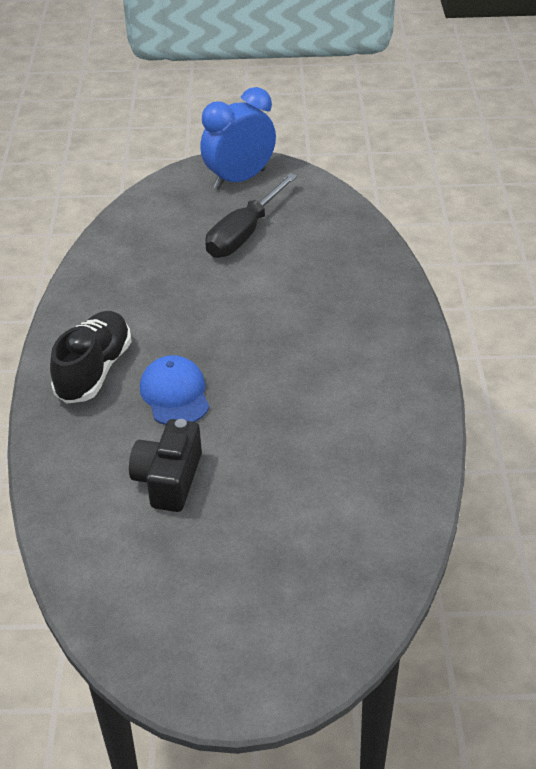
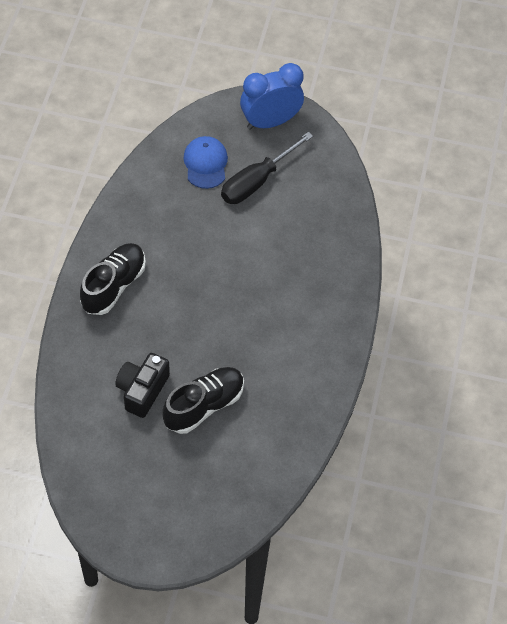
camera: 10 degrees right, 15 degrees up
blue cap [140,355,209,425] -> blue cap moved to [183,136,228,189]
none -> black shoe [163,367,244,434]

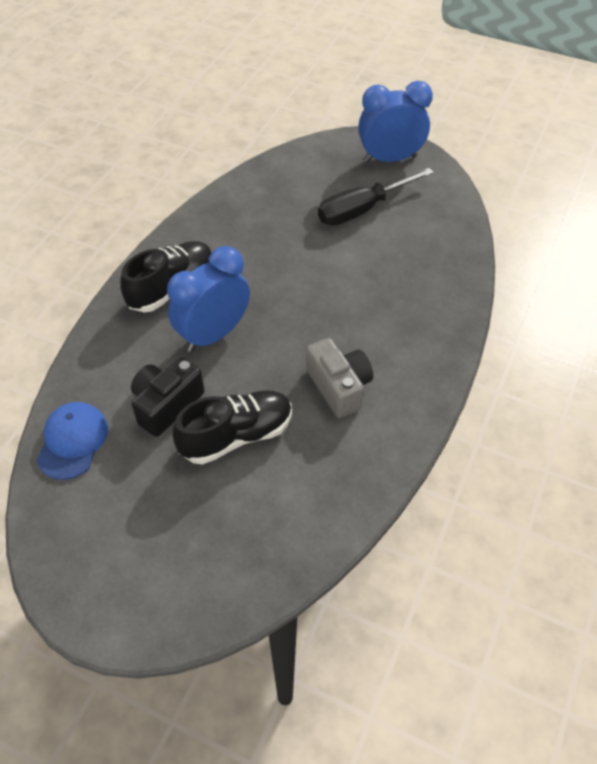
camera: 15 degrees right, 5 degrees down
blue cap [183,136,228,189] -> blue cap moved to [36,402,108,480]
none -> blue clock [167,246,250,352]
none -> grey camera [306,338,373,418]

